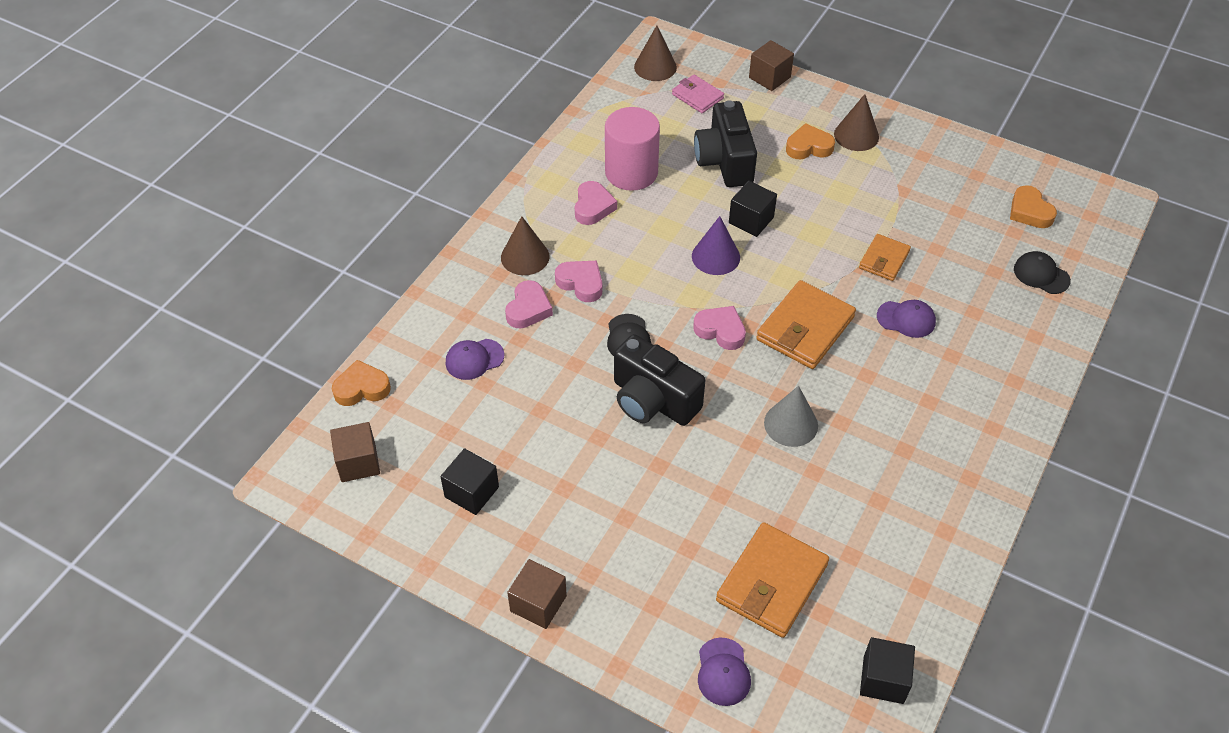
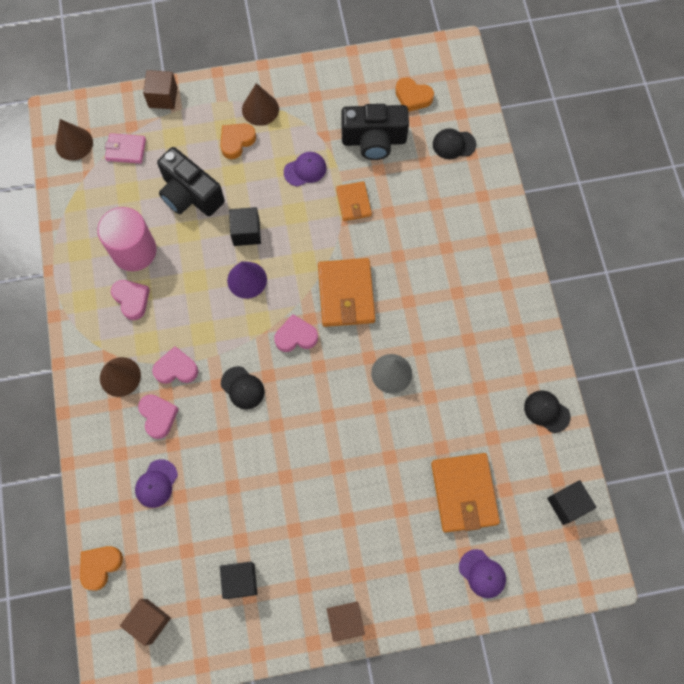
camera: 40 degrees left, 20 degrees up
black camera [614,334,705,426] -> black camera moved to [341,104,409,160]
purple cap [877,300,936,338] -> purple cap moved to [284,152,326,186]
none -> black cap [524,391,571,433]

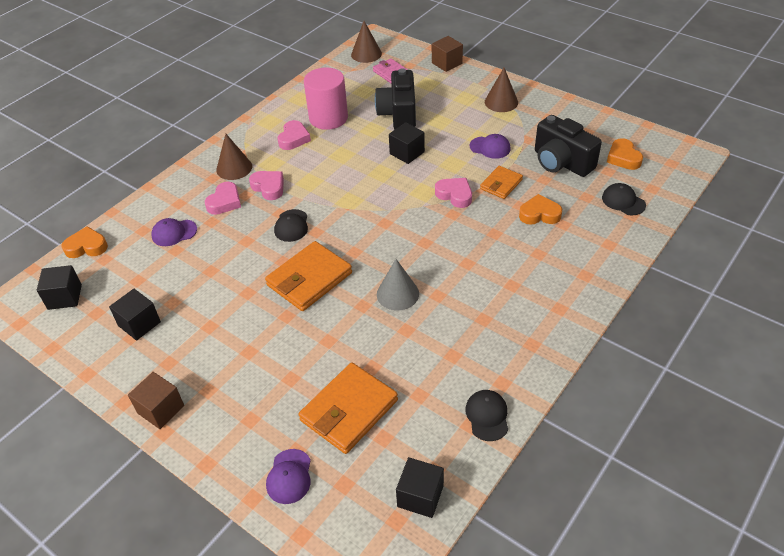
camera: 50 degrees right, 25 degrees down
brown cube [120,599,171,646] -> black cube [37,265,82,310]
orange heart [220,123,256,159] -> orange heart moved to [519,194,562,225]
purple cone [227,261,267,299] -> none
pink heart [274,314,318,352] -> pink heart moved to [435,178,472,208]
orange wallet [318,258,375,327] -> orange wallet moved to [265,241,352,311]

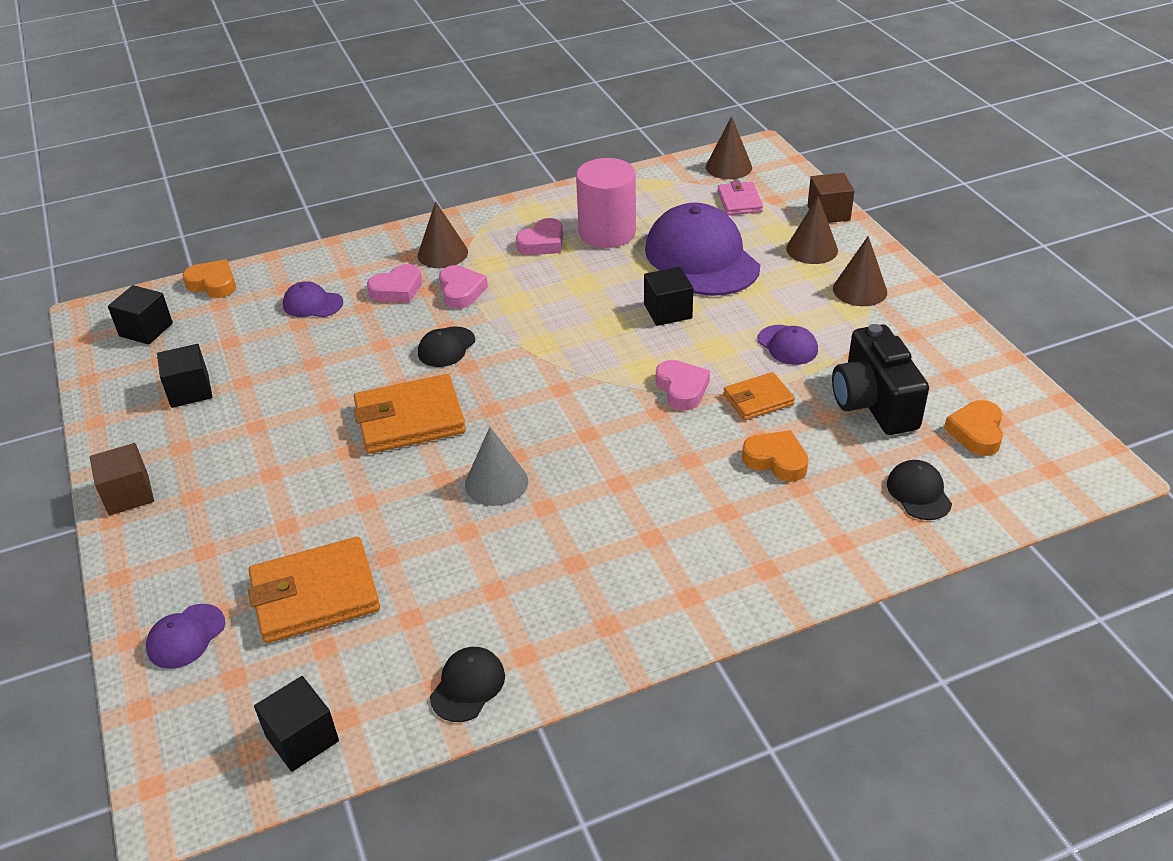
camera: 30 degrees right, 5 degrees down
black camera [375,68,416,130] -> purple cap [645,203,760,296]
none -> brown cone [786,196,838,264]

